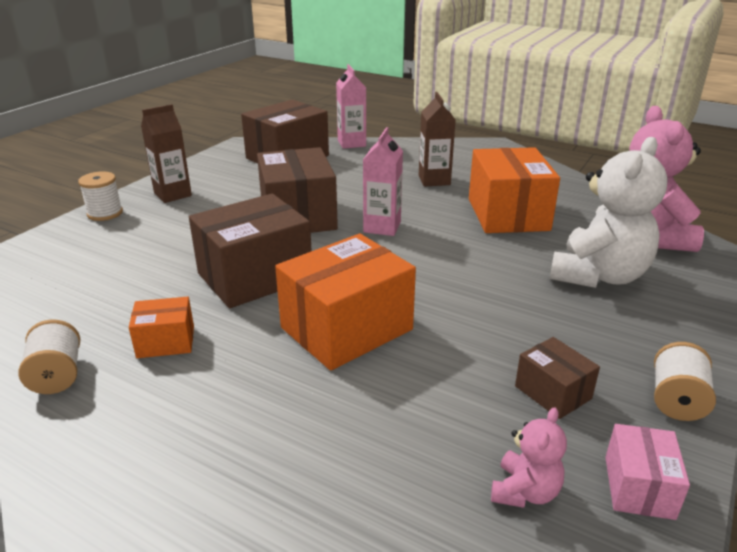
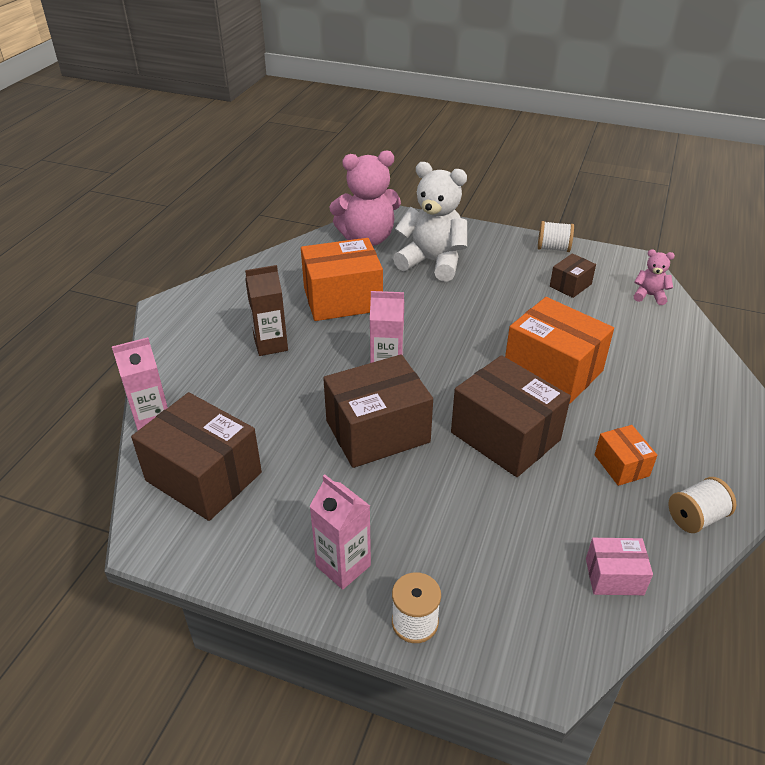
camera: 100 degrees left, 10 degrees up
brown carton [141,104,192,203] -> pink carton [309,474,371,590]
pink box [605,424,690,520] -> pink box moved to [586,538,653,595]

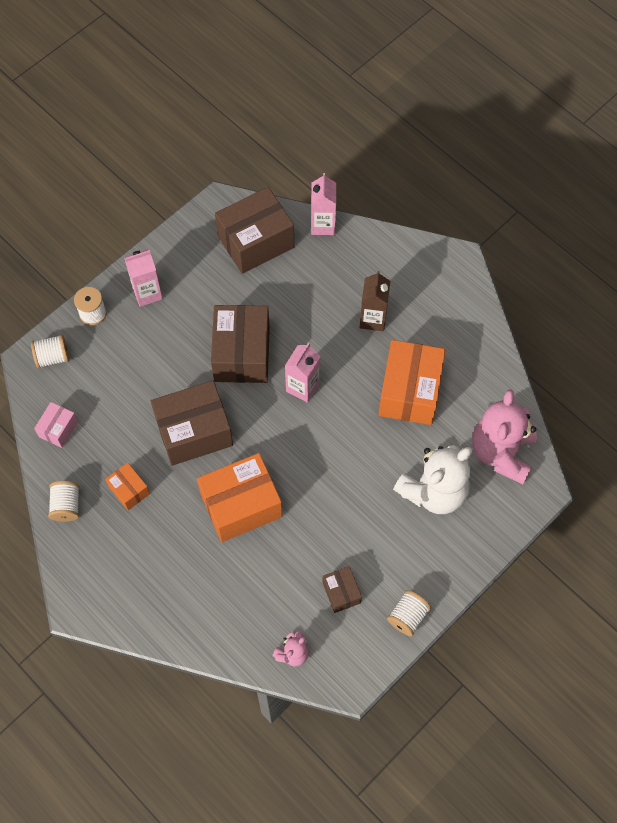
camera: 115 degrees right, 25 degrees up
orange box [594,425,657,486] -> orange box turned 45 degrees clockwise [105,463,150,510]
none -> white spool [31,335,69,369]

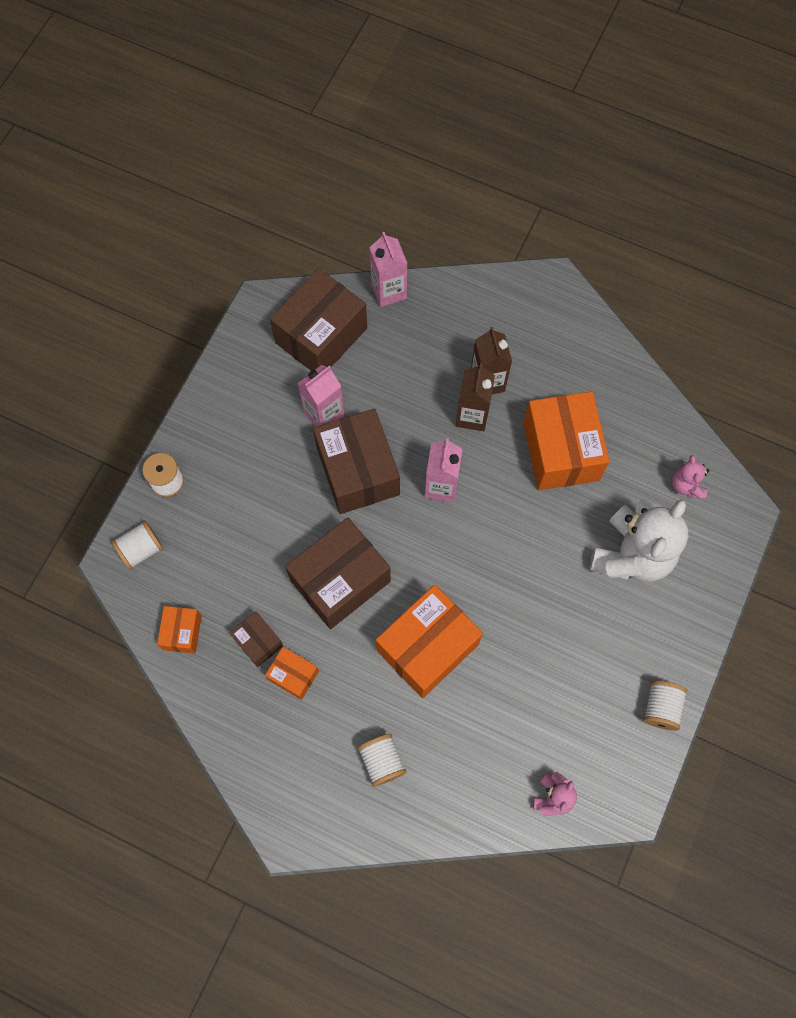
camera: 20 degrees left, 5 degrees up
pink box [34,402,78,448] -> orange box [157,606,202,654]
white spool [48,481,80,522] -> white spool moved to [358,734,407,787]
pink carton [124,250,163,307] -> pink carton moved to [297,365,344,427]
brown box [322,566,362,613] -> brown box moved to [230,611,283,667]
pink teddy bear [472,389,537,484] -> pink teddy bear [672,455,709,499], size x0.47
none -> brown carton [456,363,495,431]

